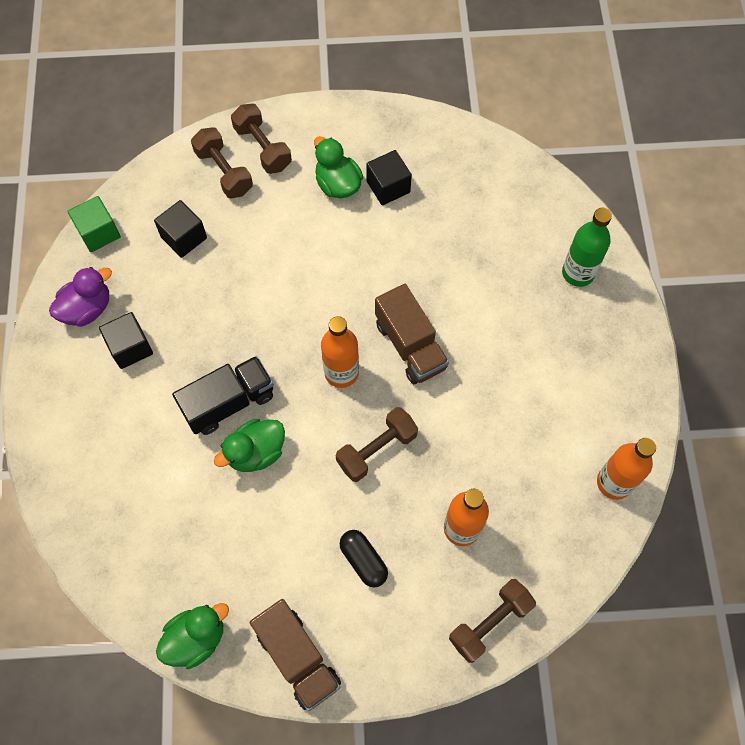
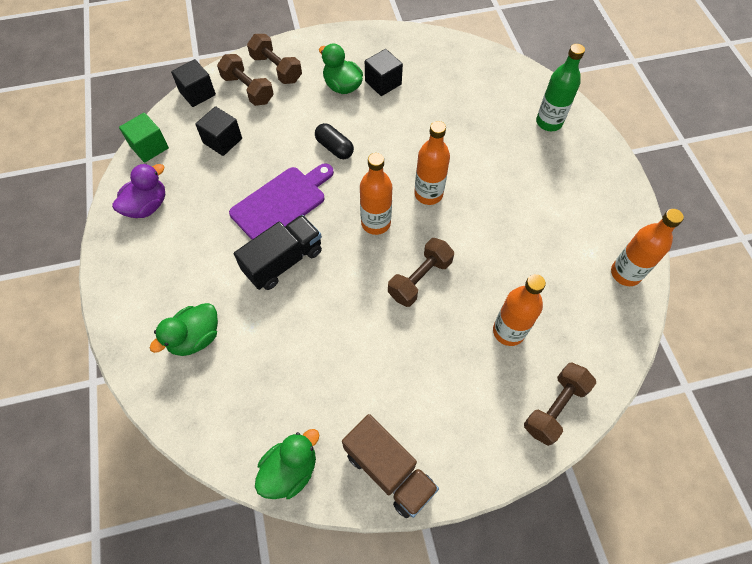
camera: 10 degrees left, 5 degrees down
black cube [99,312,153,369] -> black cube moved to [171,59,216,107]
green duck [214,419,285,472] -> green duck moved to [150,303,218,356]
black capsule [340,530,388,587] -> black capsule moved to [315,123,354,159]
brown truck [375,284,449,384] -> orange bottle [414,121,450,205]
none -> purple cutting board [229,163,334,240]

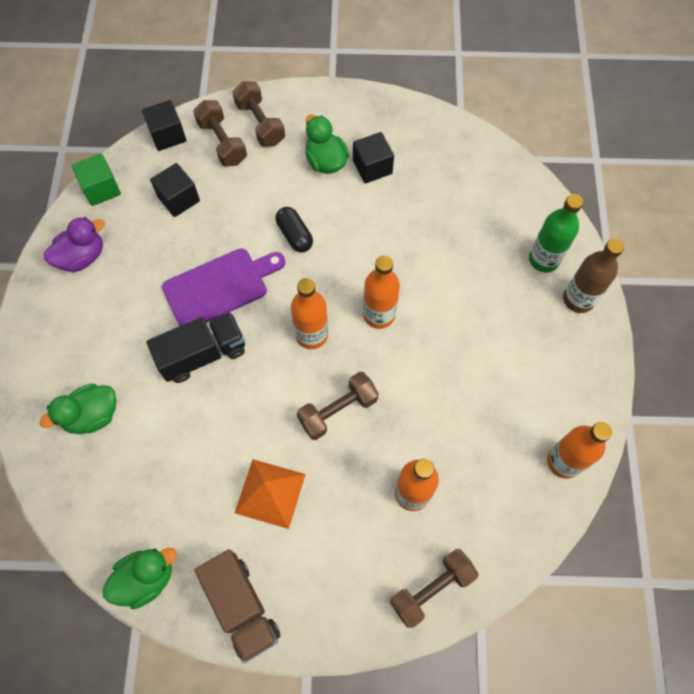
camera: 15 degrees right, 5 degrees up
none -> orange pyramid [235,459,306,529]
none -> brown bottle [563,238,624,313]

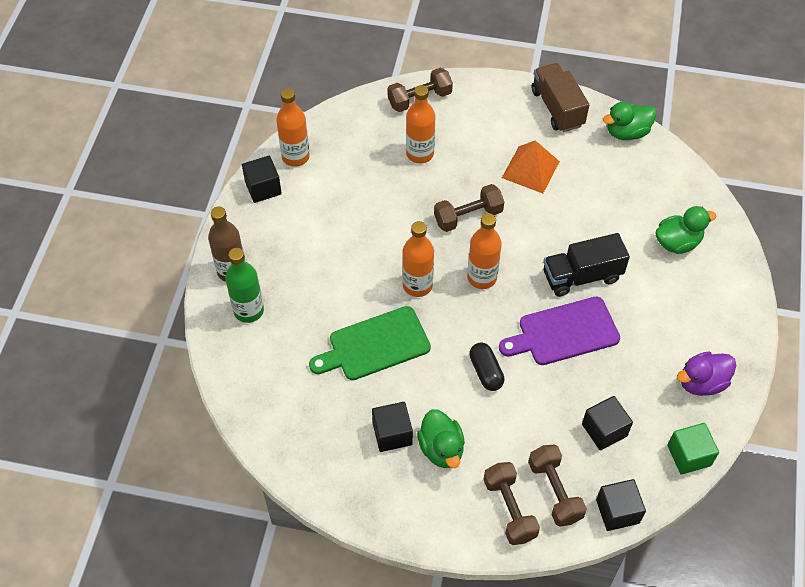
camera: 170 degrees left, 10 degrees down
none -> black cube [242,156,282,203]
none -> green cutting board [309,306,431,380]

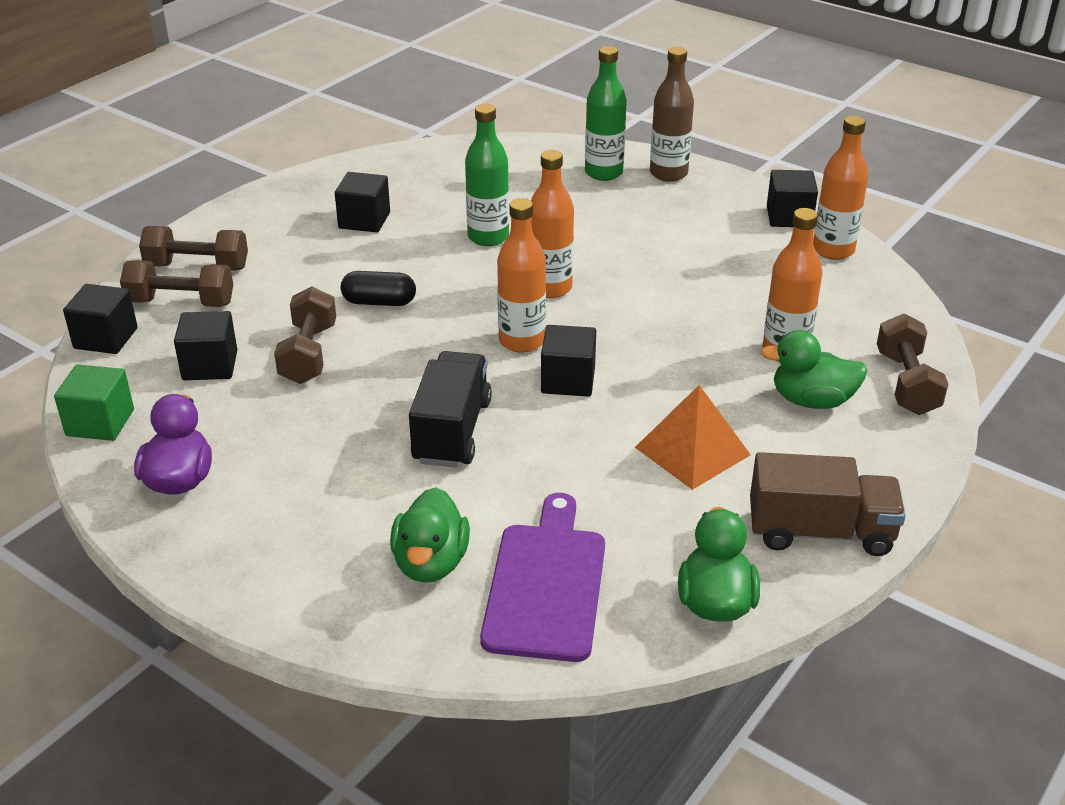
camera: 115 degrees right, 20 degrees down
green cutting board [309,306,431,380] -> green bottle [465,104,509,246]
green duck [417,409,465,468] -> green duck moved to [761,330,867,409]
brown dumbbell [434,184,504,232] -> brown dumbbell moved to [274,287,336,384]
purple cutting board [499,297,620,365] -> purple cutting board moved to [480,493,605,662]
none -> black cube [541,325,596,397]

